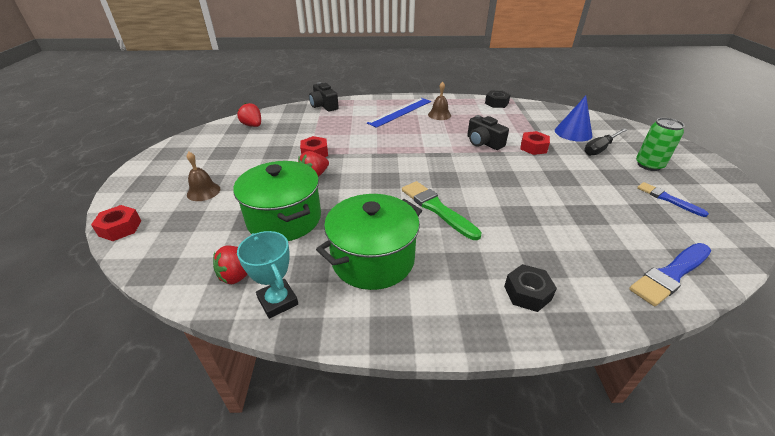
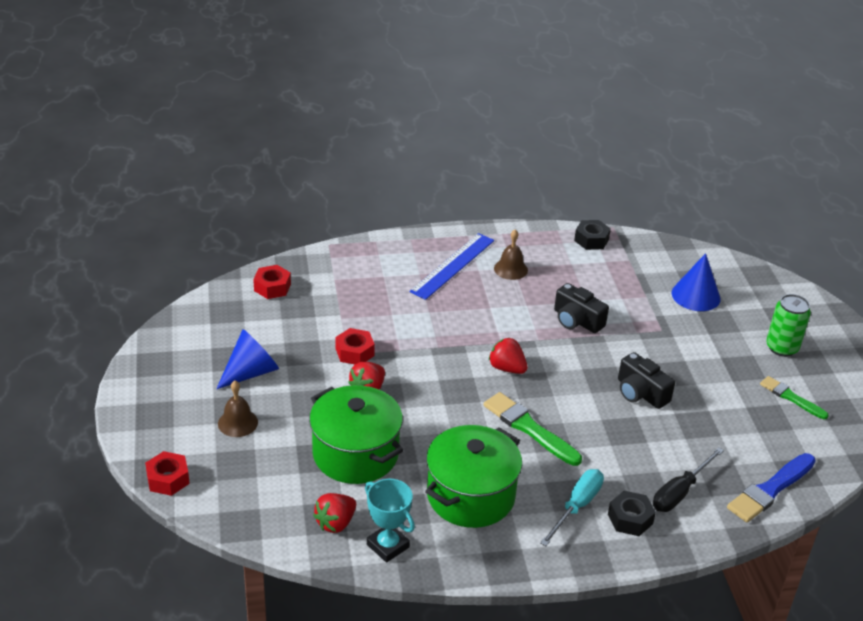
camera: 10 degrees left, 0 degrees up
red strawberry [237,103,261,127] -> red strawberry moved to [489,338,528,374]
black camera [309,82,339,112] -> black camera moved to [618,352,675,409]
red nut [520,131,550,155] -> red nut moved to [253,265,291,299]
black screwdriver [584,128,628,156] -> black screwdriver moved to [653,447,724,512]
blue brush [637,182,709,217] -> green brush [760,376,829,419]
none -> blue cone [216,329,279,389]
none -> turquoise screwdriver [540,469,604,546]

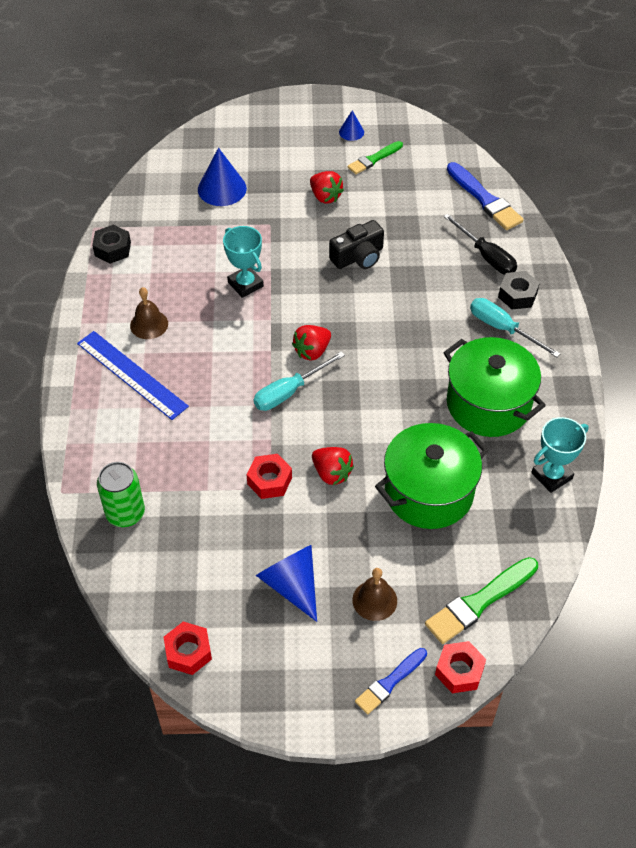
camera: 80 degrees left, 15 degrees up
red nut [253,265,291,299] -> red nut moved to [164,622,212,675]
red strawberry [313,493,356,533] -> red strawberry moved to [310,171,344,204]
green brush [484,392,582,466] -> green brush moved to [425,557,538,644]
black camera [554,283,609,333] -> turquoise trophy [223,226,264,298]
green can [766,294,811,357] -> green can moved to [97,462,145,527]
none -> turquoise screwdriver [254,352,345,411]
none -> blue cone [339,110,364,141]
none -> blue brush [355,648,427,715]

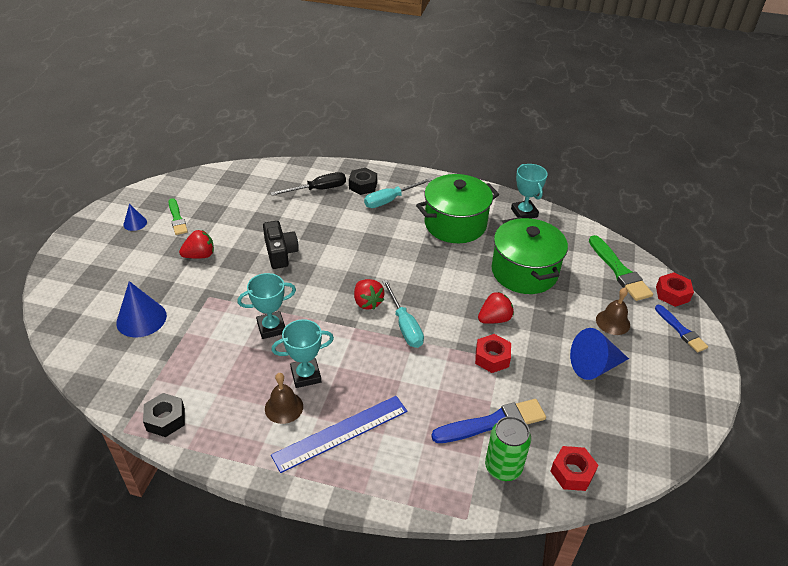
camera: 75 degrees left, 10 degrees down
red nut [164,622,212,675] -> red nut moved to [550,446,598,491]
blue brush [447,162,524,230] -> blue brush moved to [431,399,546,443]
none -> turquoise trophy [271,319,334,388]

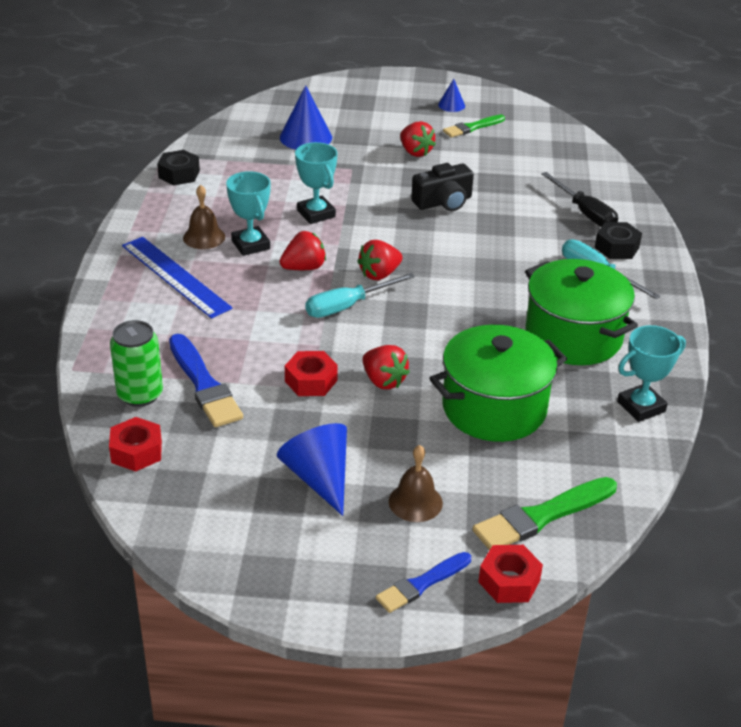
camera: 80 degrees right, 5 degrees down
none -> red strawberry [280,231,326,270]

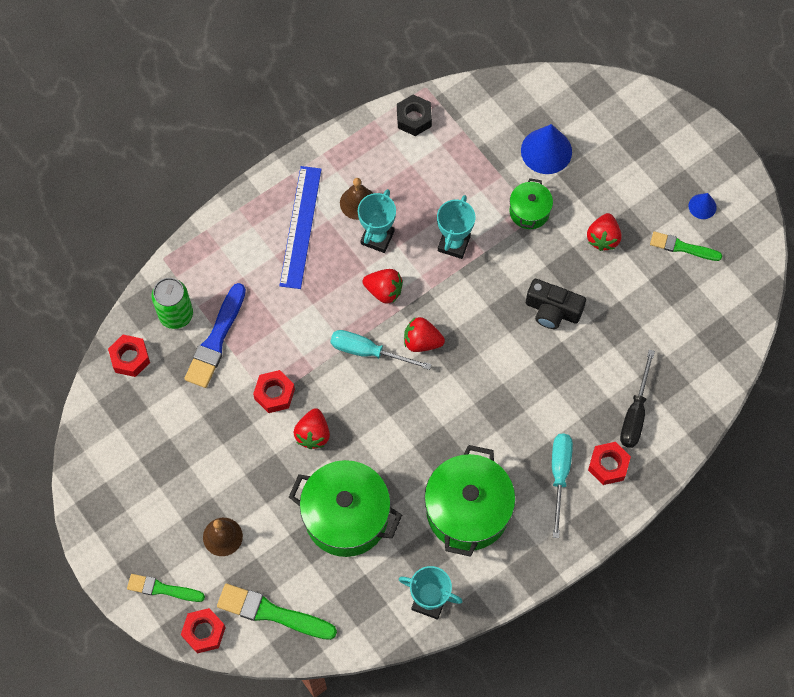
camera: 50 degrees right, 30 degrees up
blue cone [277,423,347,516] -> none
blue brush [376,552,471,613] -> green brush [127,574,205,602]
black nut [595,222,642,259] -> red nut [588,442,631,485]
none -> green pot [509,178,553,229]

